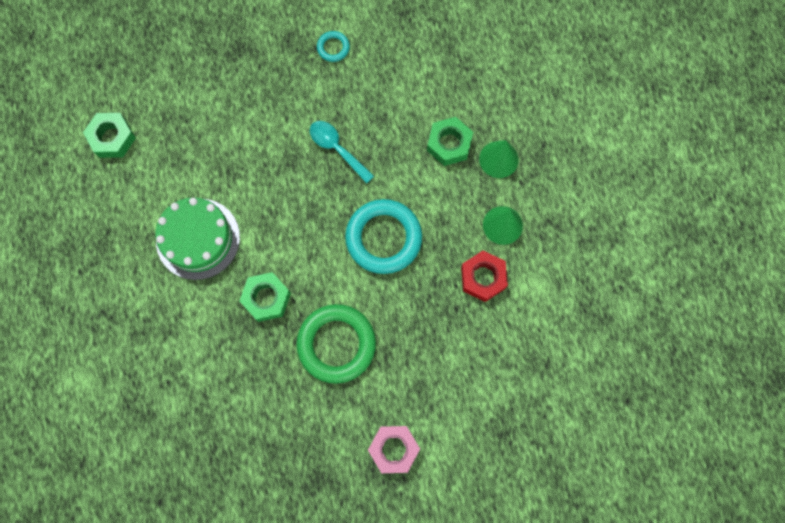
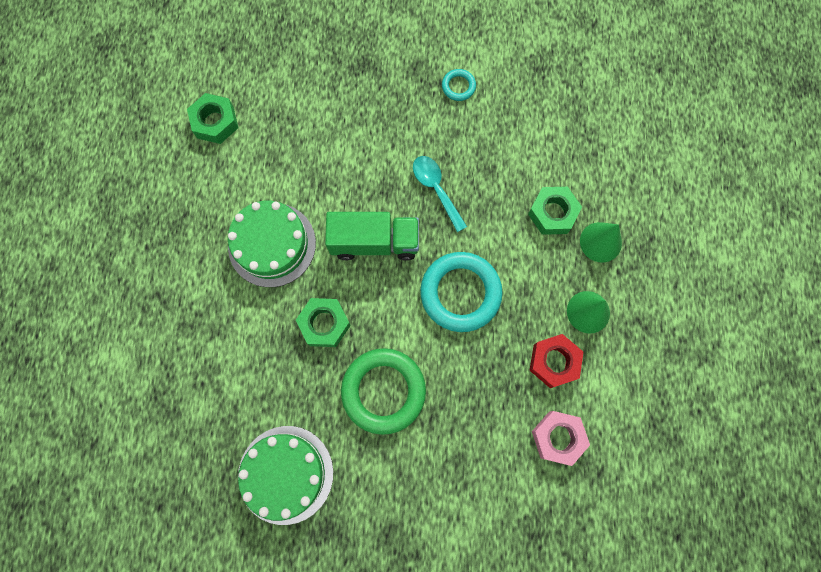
camera: 15 degrees right, 0 degrees up
pink nut [368,426,420,473] -> pink nut moved to [532,411,590,466]
none -> green cake [238,426,333,525]
none -> green truck [325,212,419,261]

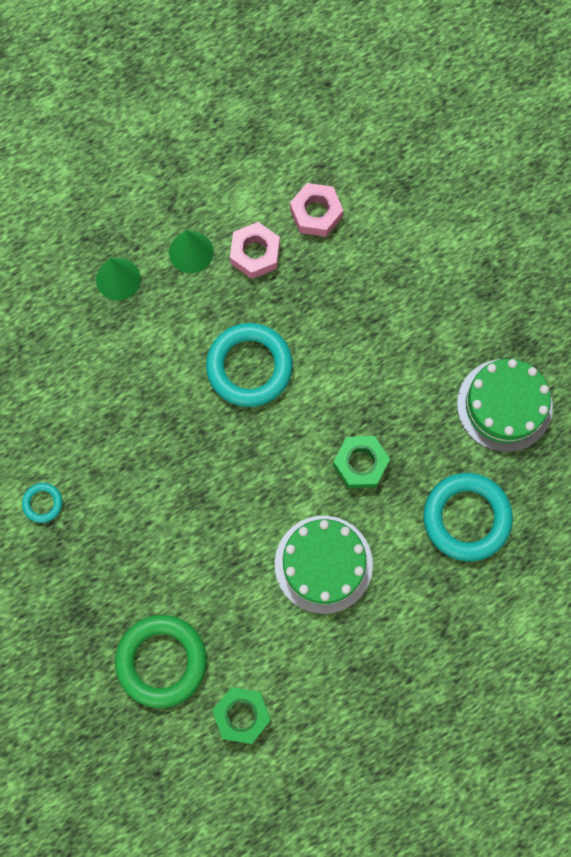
camera: 125 degrees left, 0 degrees up
green truck [325,212,419,261] -> none
green ring [341,348,426,435] -> green ring moved to [115,615,207,708]
turquoise spoon [413,156,467,232] -> none
green nut [528,187,582,235] -> none
red nut [529,334,584,388] -> pink nut [230,222,280,279]
none -> turquoise ring [423,473,513,561]

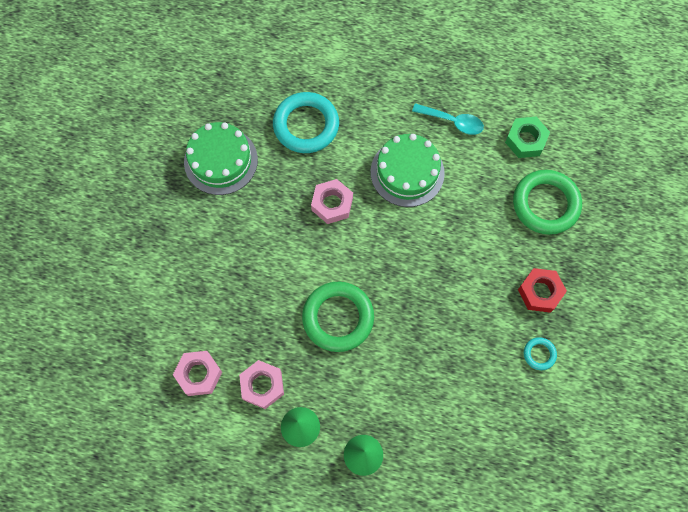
camera: 135 degrees left, 5 degrees down
turquoise ring [206,323,293,407] -> green ring [302,282,374,352]
green nut [333,436,390,488] -> pink nut [311,179,353,224]
none -> turquoise spoon [412,103,484,135]
none -> red nut [518,268,567,313]

